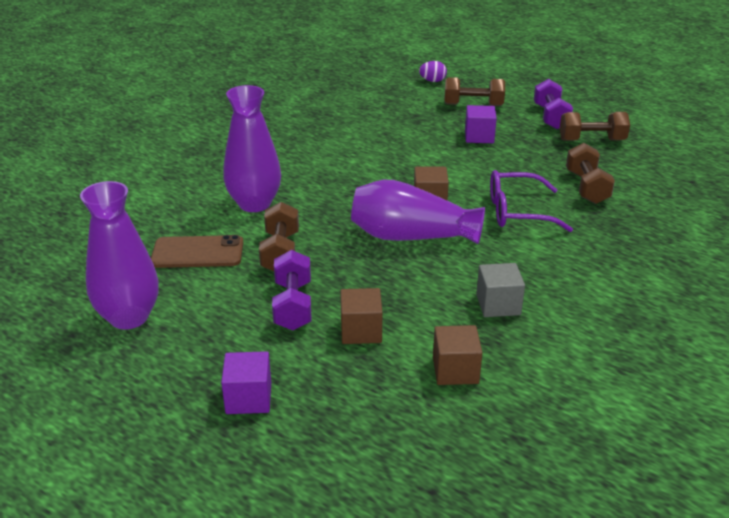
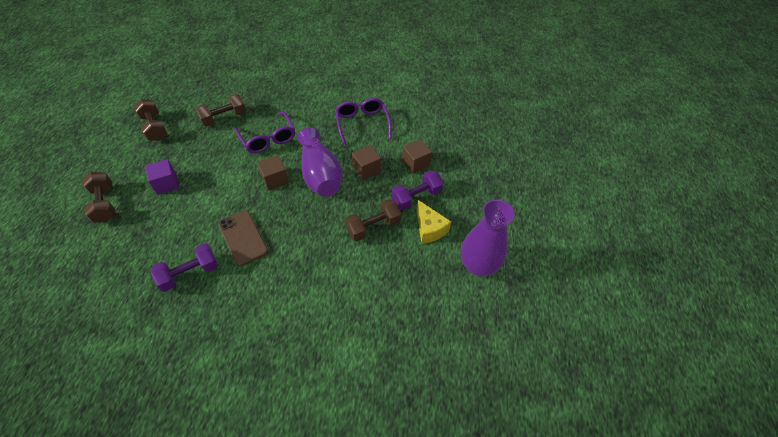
camera: 120 degrees left, 20 degrees up
brown phone [151,235,243,268] -> brown phone moved to [218,210,268,266]
purple cube [221,351,271,414] -> none
purple vase [223,85,281,212] -> none
purple egg [419,61,447,82] -> none
brown cube [433,325,483,385] -> brown cube moved to [352,145,381,180]
grey cube [476,263,525,317] -> purple glasses [335,98,392,146]
purple dumbbell [534,79,573,129] -> purple dumbbell moved to [151,243,218,292]
none -> yellow cheese [417,200,451,244]

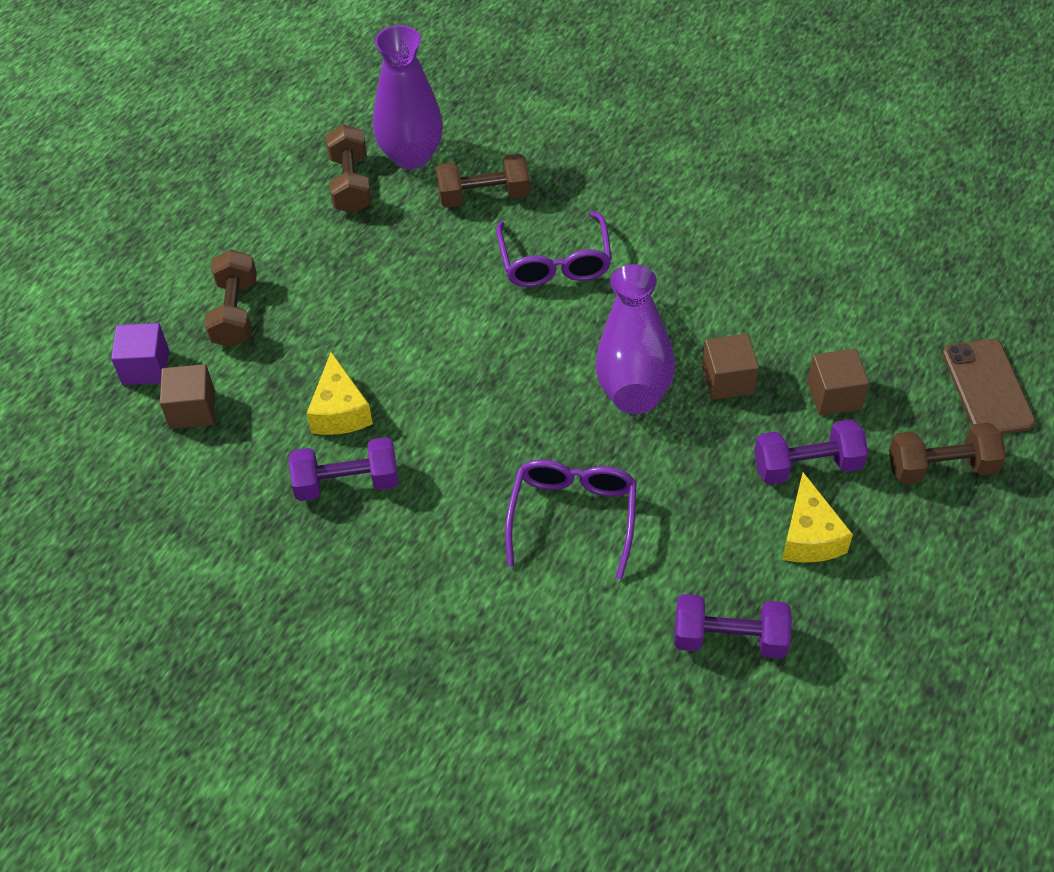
camera: 25 degrees right, 0 degrees up
purple cube [145,159,180,195] -> purple cube moved to [111,323,169,385]
brown phone [218,210,268,266] -> brown phone moved to [943,339,1036,434]
brown cube [257,155,289,191] -> brown cube moved to [160,364,215,429]
purple glasses [335,98,392,146] -> purple glasses moved to [505,460,637,579]
brown dumbbell [345,199,401,241] -> brown dumbbell moved to [889,423,1006,485]
purple vase [460,200,514,276] -> purple vase moved to [373,25,443,170]
none -> yellow cheese [306,352,373,435]
none -> purple dumbbell [674,594,792,658]

